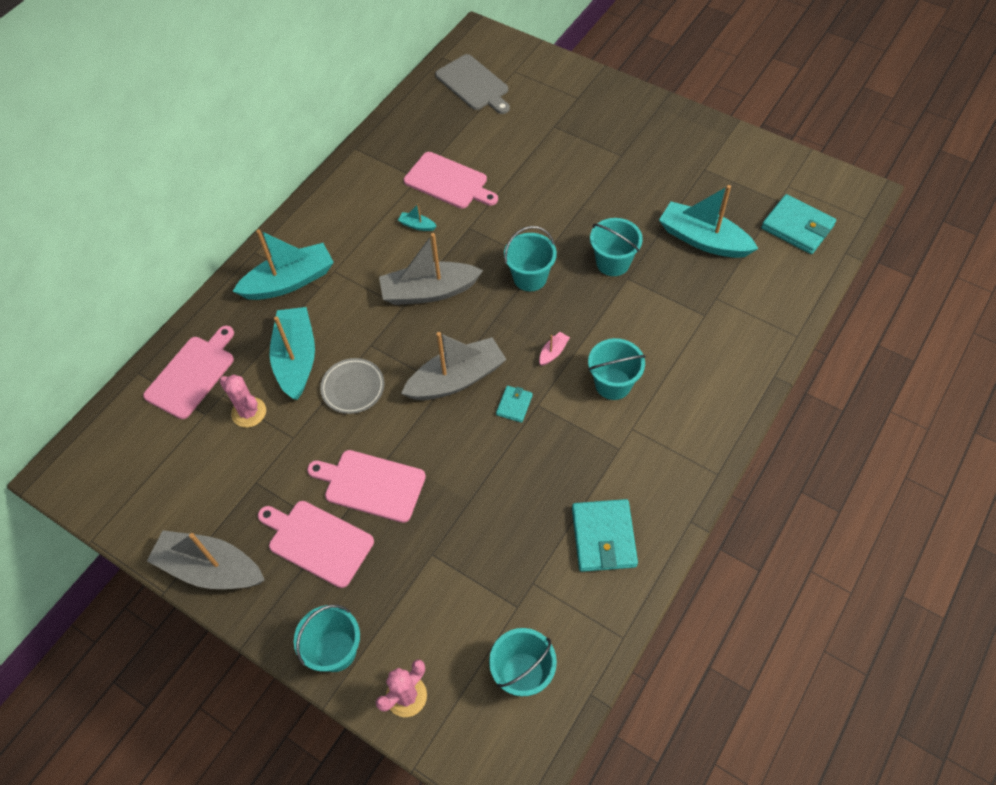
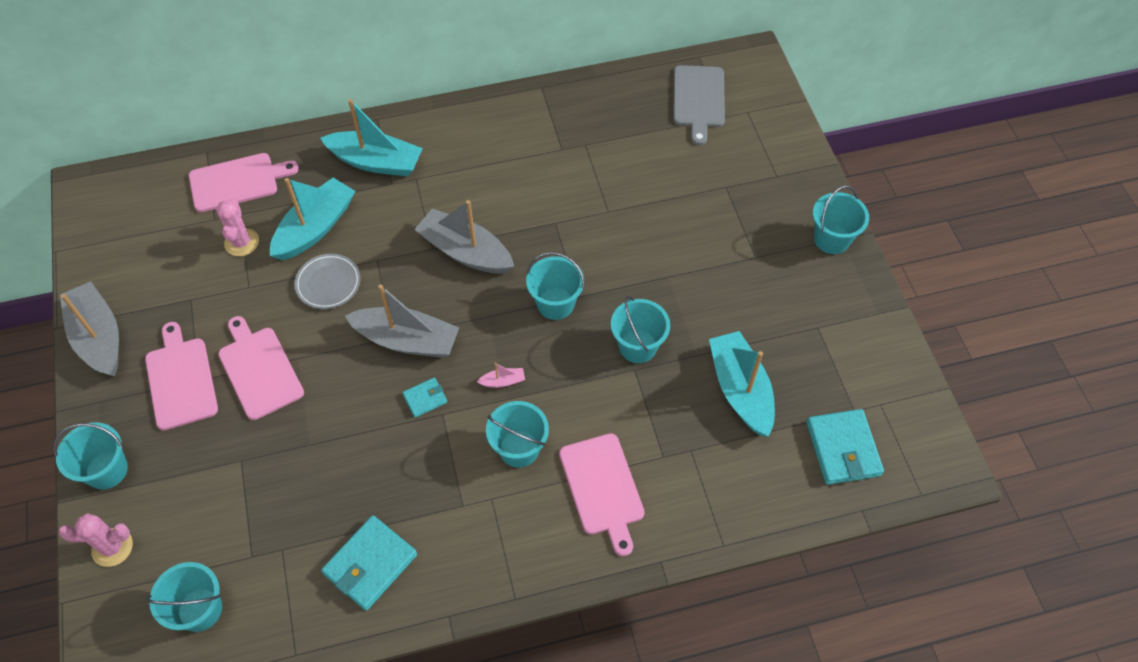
camera: 40 degrees right, 0 degrees up
turquoise boat [398,204,437,231] -> none
pink cutting board [404,152,498,209] -> pink cutting board moved to [559,433,645,556]
none -> turquoise bucket [813,185,869,254]

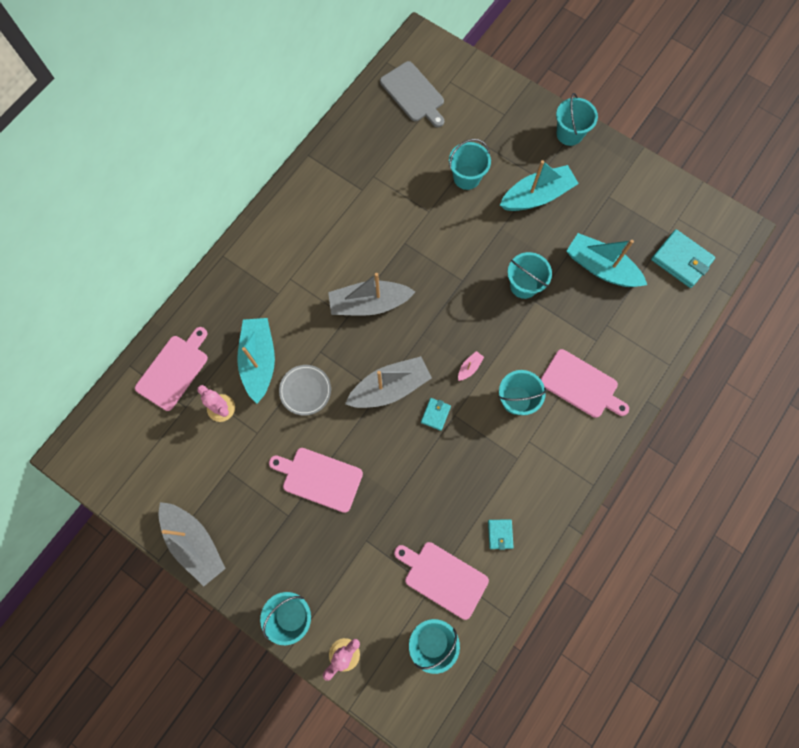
camera: 40 degrees left, 15 degrees up
grey boat [60,281,119,376] -> grey boat turned 150 degrees counterclockwise [158,502,226,586]
pink cutting board [145,322,218,430] -> pink cutting board moved to [394,542,489,620]
turquoise boat [320,99,423,177] -> turquoise boat moved to [500,160,579,211]
turquoise wallet [321,515,417,611] -> turquoise wallet [488,519,514,550], size x0.53
turquoise bucket [526,252,584,320] -> turquoise bucket moved to [449,139,491,190]

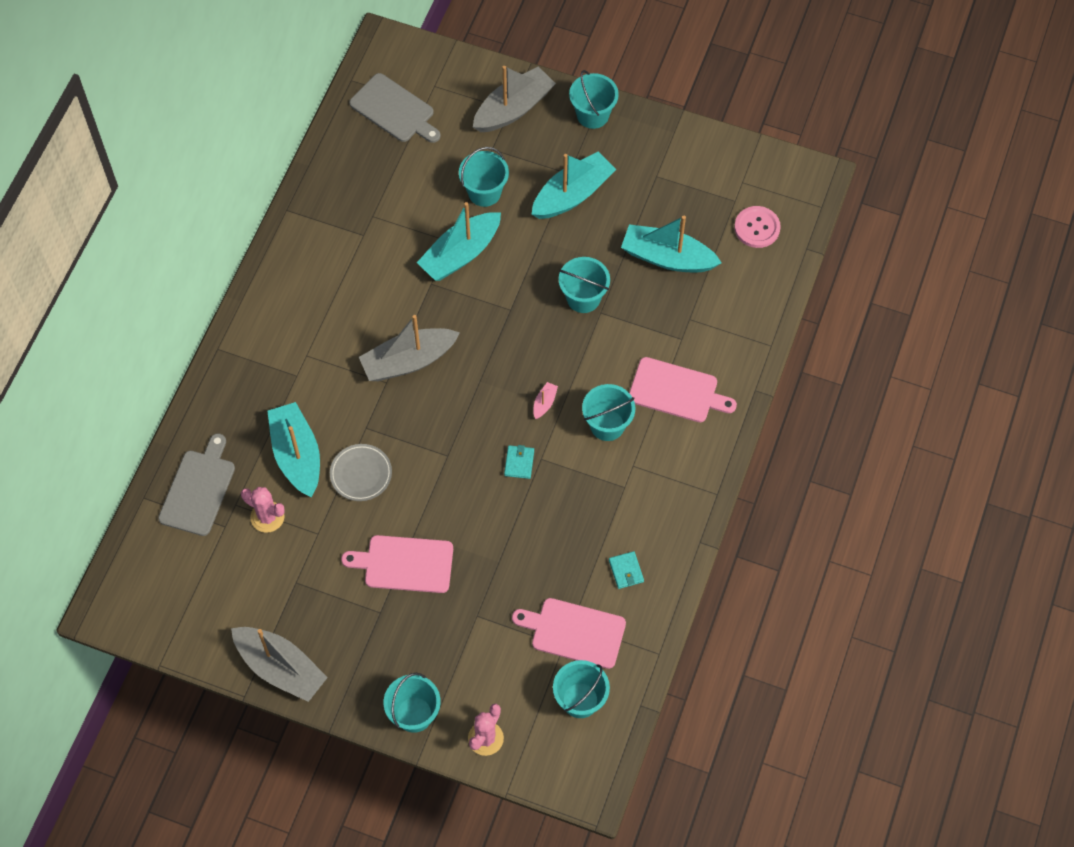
camera: 15 degrees left, 10 degrees down
pink cutting board [135,327,208,411] -> grey cutting board [158,433,235,536]
grey boat [345,356,432,408] -> grey boat moved to [473,66,556,132]
turquoise wallet [651,229,715,288] -> pink button [734,206,781,248]
none -> turquoise boat [417,202,501,281]

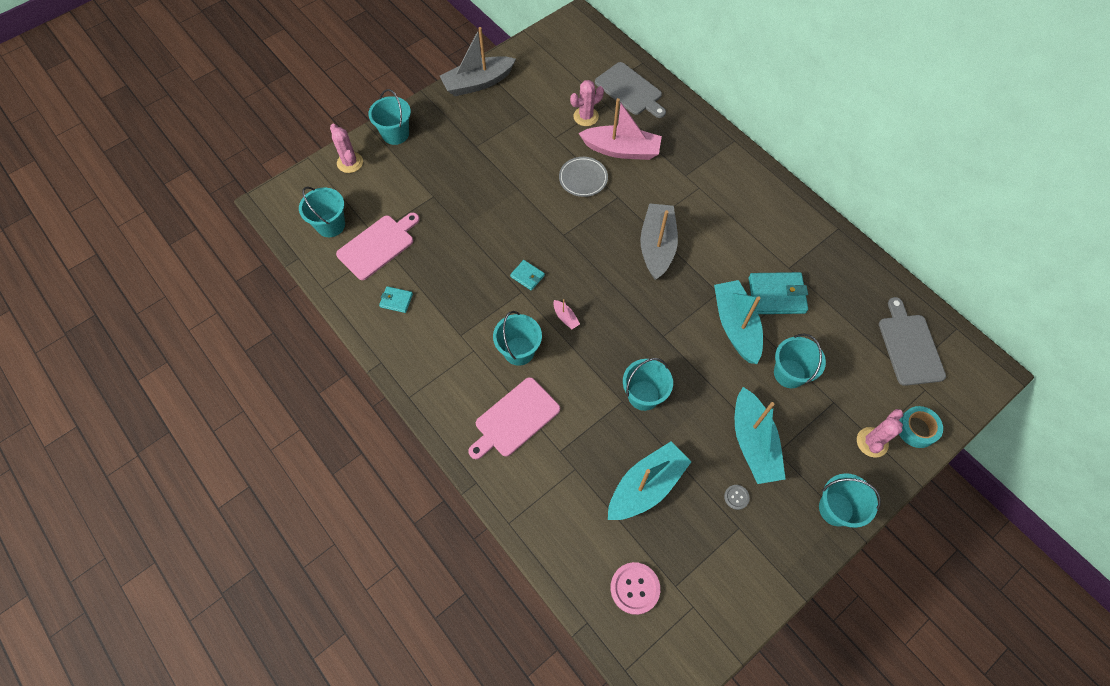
camera: 120 degrees right, 0 degrees up
turquoise boat [267,402,320,497] -> pink boat [579,98,662,160]
pink cutting board [341,535,453,593] -> none
grey cutting board [349,73,441,143] -> grey cutting board turned 105 degrees clockwise [879,297,946,386]
grey boat [473,66,556,132] -> pink cactus [857,409,903,457]
none -> grey button [724,485,750,510]
none -> turquoise wallet [749,272,808,314]
none -> turquoise tape [899,406,943,448]

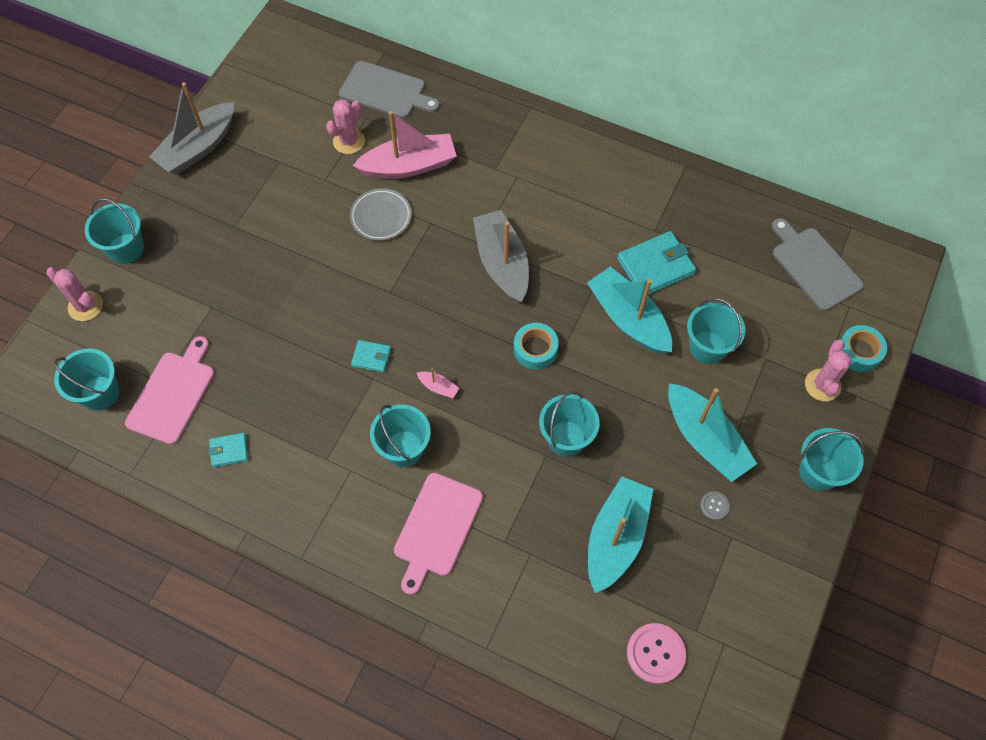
camera: 25 degrees left, 0 degrees up
none -> turquoise tape [514,323,559,370]

